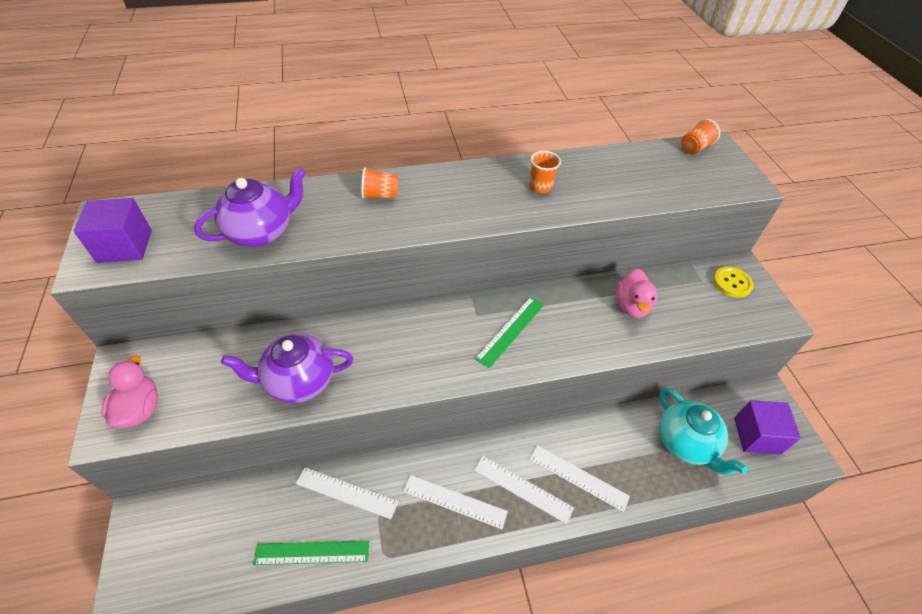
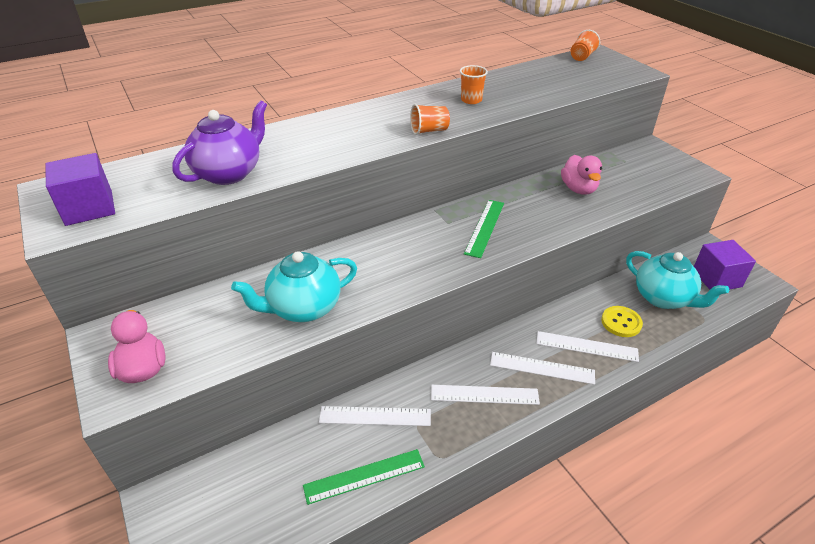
camera: 15 degrees left, 10 degrees down
purple teapot [221,334,353,403] -> turquoise teapot [231,251,357,322]
orange cup [361,167,398,199] -> orange cup moved to [410,104,450,135]
yellow button [713,267,754,298] -> yellow button moved to [601,306,643,337]

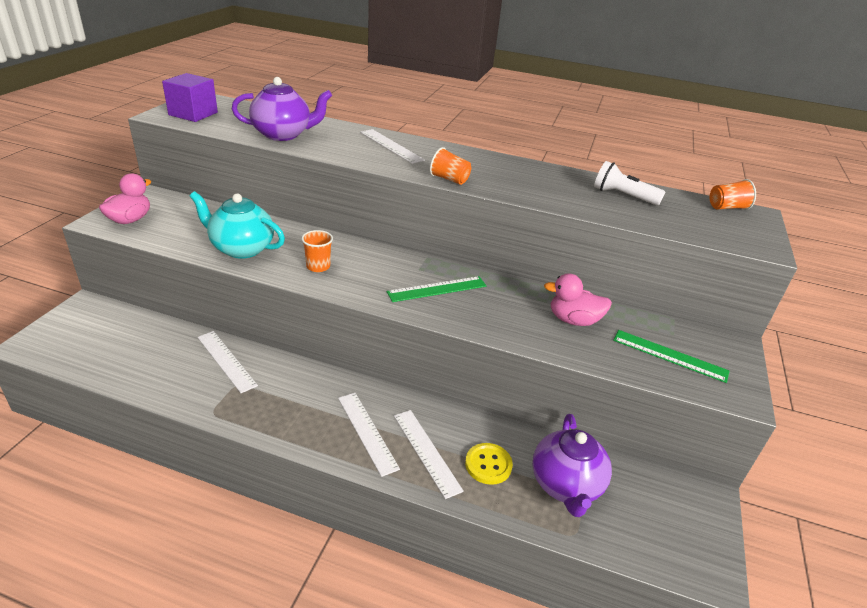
camera: 45 degrees right, 5 degrees down
green ruler [303,449,425,505] -> green ruler moved to [613,330,730,383]
white ruler [431,385,540,405] -> white ruler moved to [360,129,425,164]
orange cup [460,65,488,104] -> orange cup moved to [301,230,333,272]
pink duck [561,155,602,195] -> pink duck turned 60 degrees clockwise [544,273,612,326]
turquoise teapot [626,251,729,309] -> purple teapot [532,414,612,517]
purple cube [694,240,756,290] -> none
none -> white flashlight [594,161,665,205]

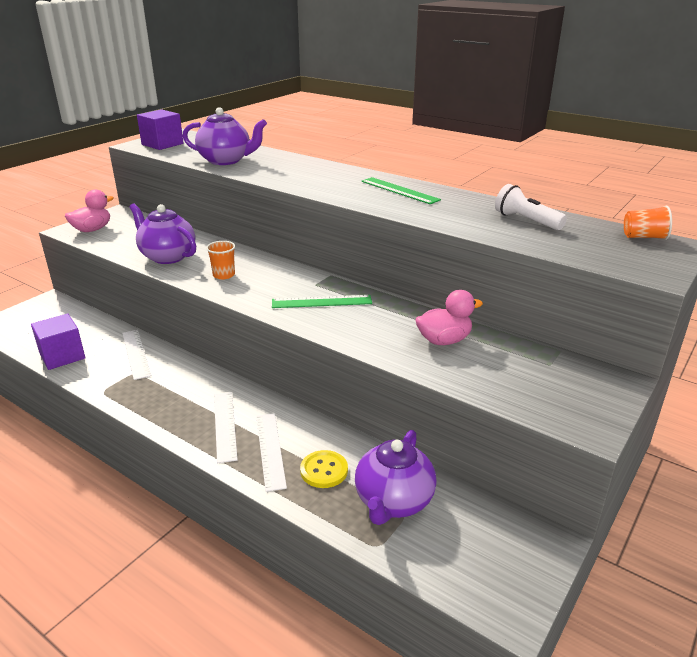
camera: 20 degrees right, 5 degrees down
turquoise teapot [190,191,285,259] -> purple teapot [129,203,196,264]
white ruler [360,129,425,164] -> none
orange cup [430,147,471,185] -> none
pink duck [544,273,612,326] -> pink duck turned 135 degrees clockwise [415,290,483,345]
green ruler [613,330,730,383] -> green ruler moved to [361,177,441,204]
none -> purple cube [31,313,85,370]

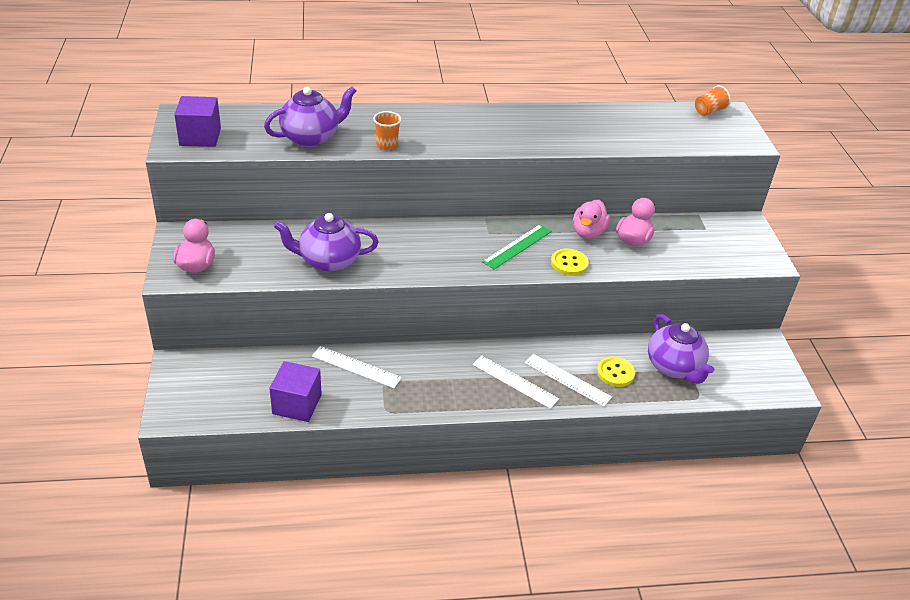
camera: 45 degrees left, 10 degrees up
orange cup [206,241,235,279] -> orange cup moved to [373,111,401,150]
green ruler [361,177,441,204] -> none
white flashlight [495,184,567,230] -> none
none -> yellow button [551,248,589,276]
none -> pink duck [573,200,610,239]

